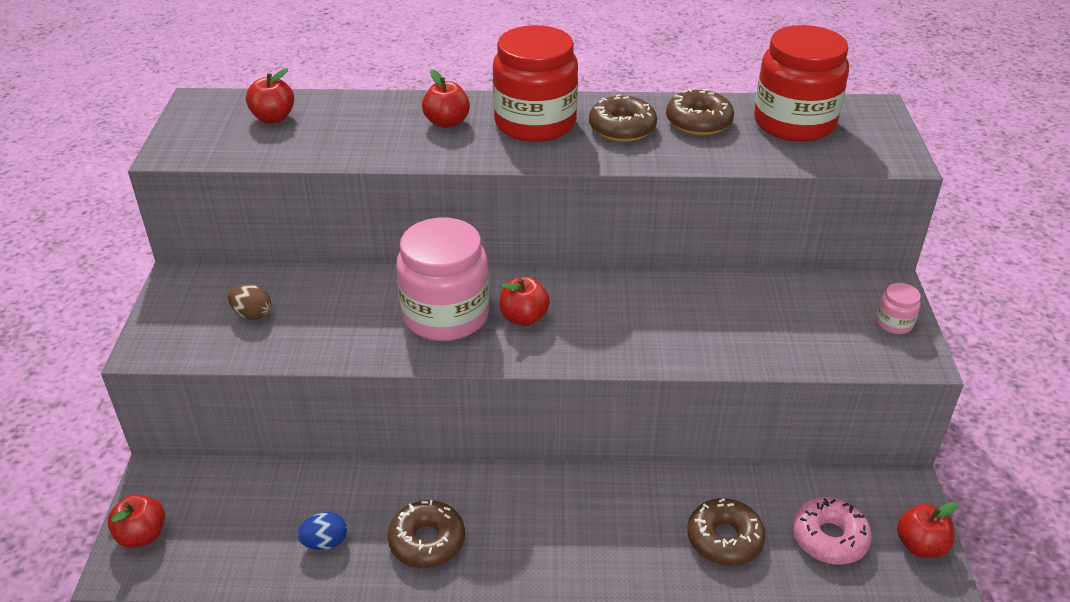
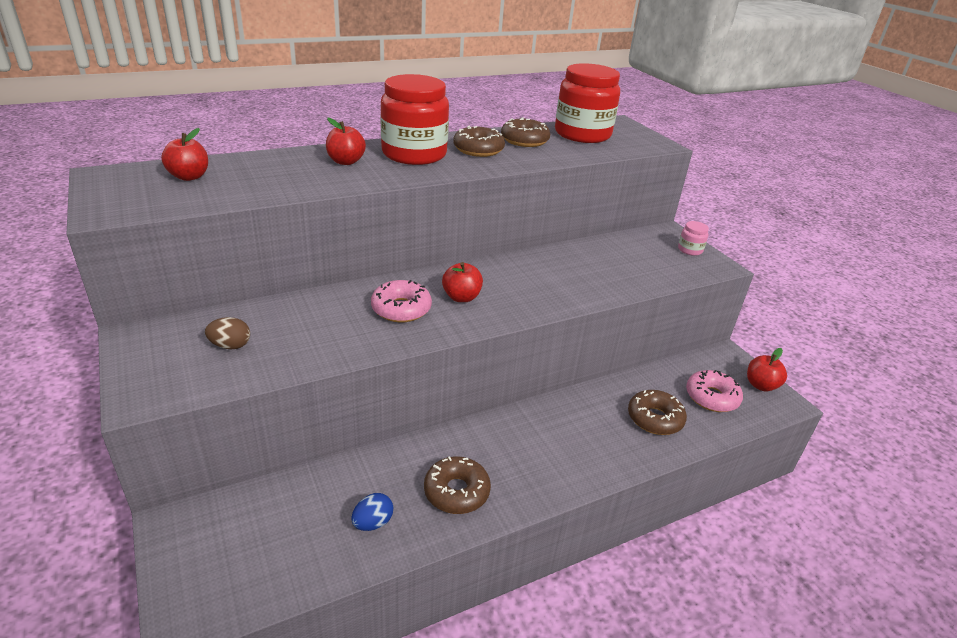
camera: 30 degrees left, 5 degrees down
red apple [107,494,165,548] -> none
pink jar [396,218,489,341] -> pink donut [371,280,432,322]

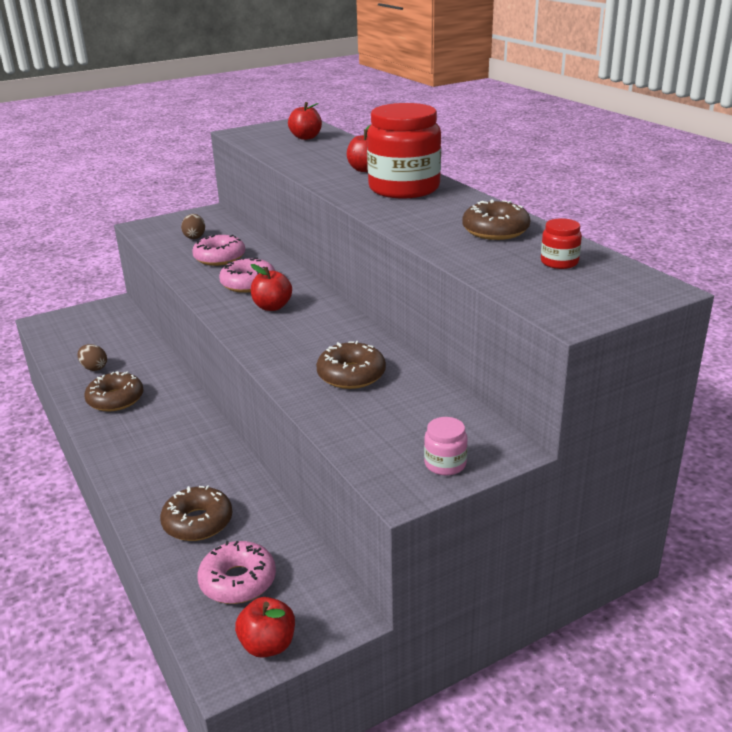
camera: 90 degrees right, 5 degrees down
blue egg [351,493,393,531] -> brown egg [77,344,107,371]
brown donut [453,126,505,157] -> brown donut moved to [316,341,386,389]
red jar [555,63,620,143] -> red jar [541,218,582,269], size x0.42
none -> pink donut [192,235,245,266]

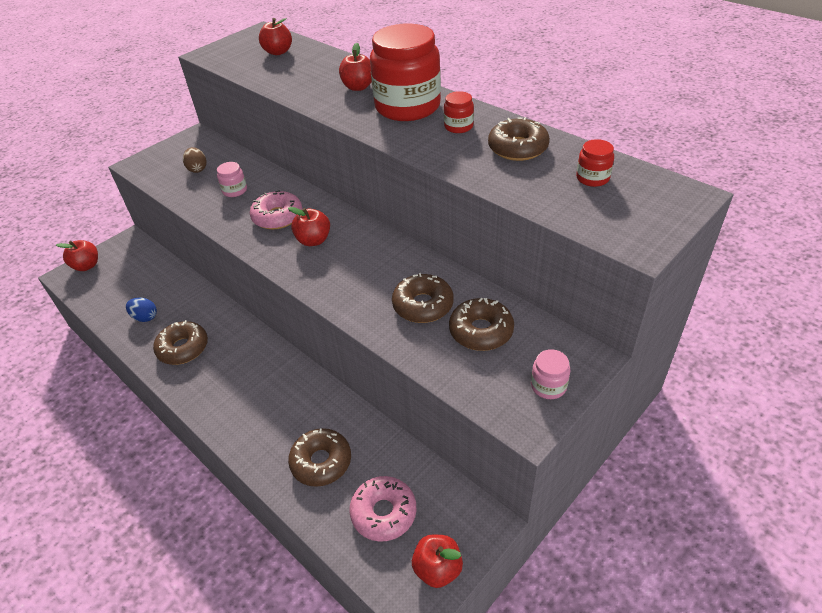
camera: 15 degrees left, 15 degrees up
brown egg [77,344,107,371] -> blue egg [126,297,157,322]
pink donut [192,235,245,266] -> pink jar [217,162,247,197]
none -> red apple [56,240,98,271]
none -> red jar [444,91,474,133]
none -> brown donut [449,298,514,351]

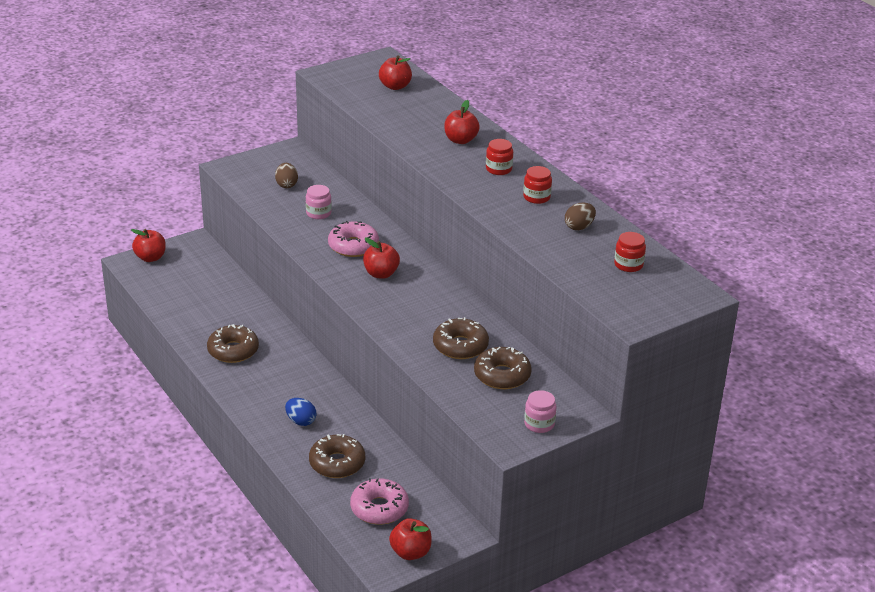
camera: 10 degrees right, 10 degrees down
blue egg [126,297,157,322] -> blue egg moved to [285,398,316,426]
red jar [370,23,441,121] -> red jar [486,139,513,175], size x0.42
brown donut [488,117,550,161] -> brown egg [565,203,596,230]

